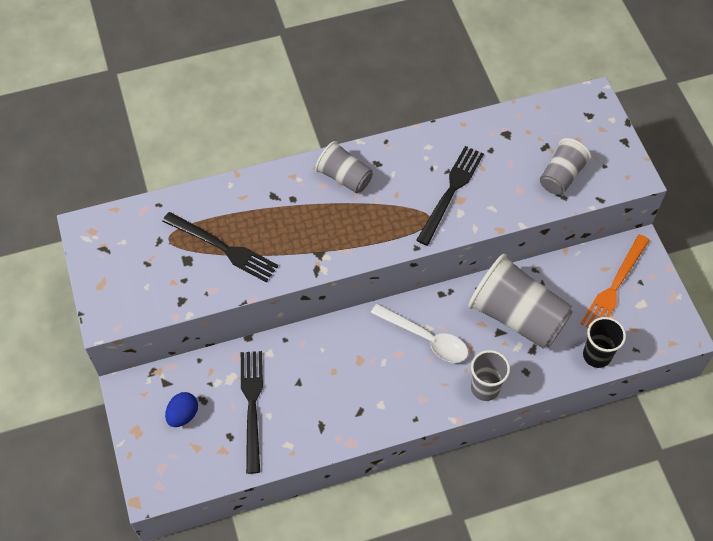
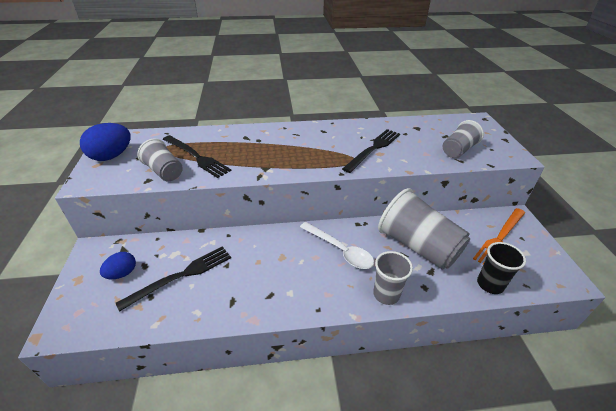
camera: 10 degrees right, 20 degrees down
black fork [241,351,263,474] -> black fork turned 45 degrees clockwise [116,246,231,312]
grey cup [315,141,373,193] -> grey cup moved to [137,139,183,181]
none -> blue egg [80,123,130,161]

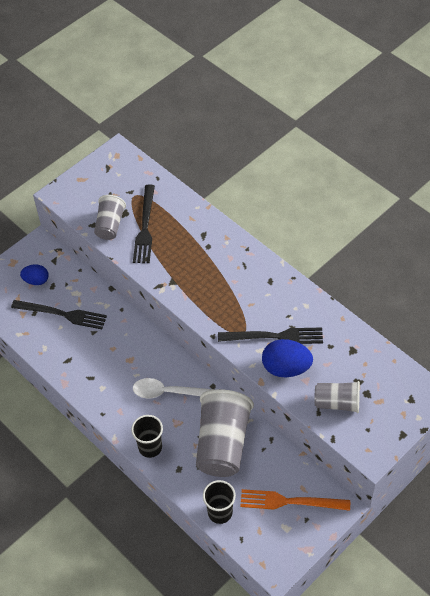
camera: 55 degrees right, 15 degrees up
blue egg [80,123,130,161] -> blue egg moved to [262,339,313,377]
white spoon [300,222,374,269] -> white spoon turned 90 degrees clockwise [133,378,216,399]
grey cup [373,251,413,305] -> black cup [131,415,163,458]

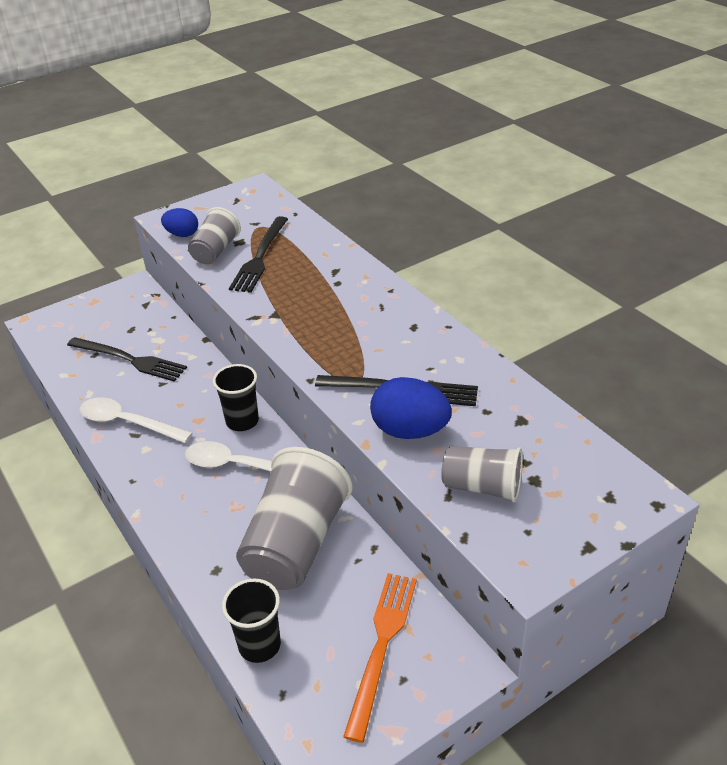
camera: 10 degrees right, 15 degrees down
blue egg [20,264,49,285] -> blue egg moved to [161,208,198,237]
black cup [131,415,163,458] -> black cup moved to [213,364,259,431]
orange fork [240,489,350,511] -> orange fork turned 90 degrees clockwise [343,573,417,743]
none -> white spoon [80,398,193,443]

